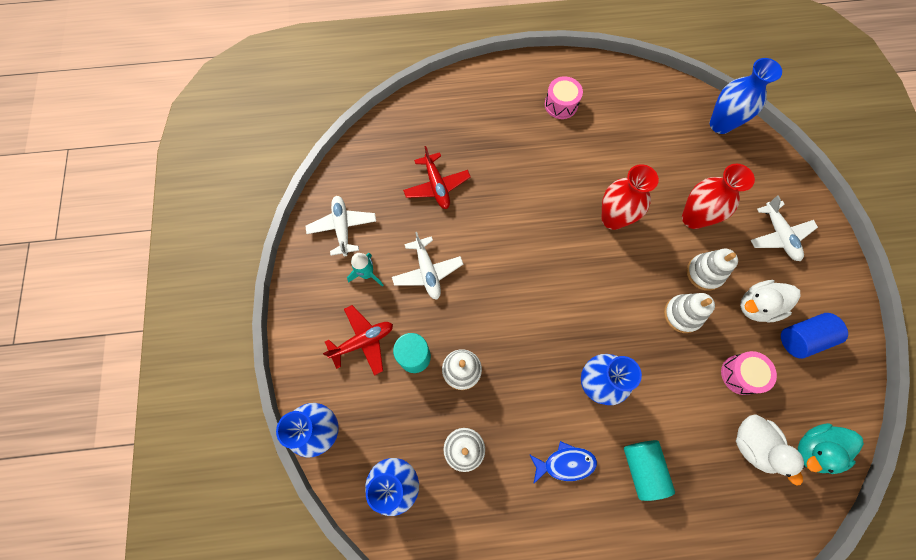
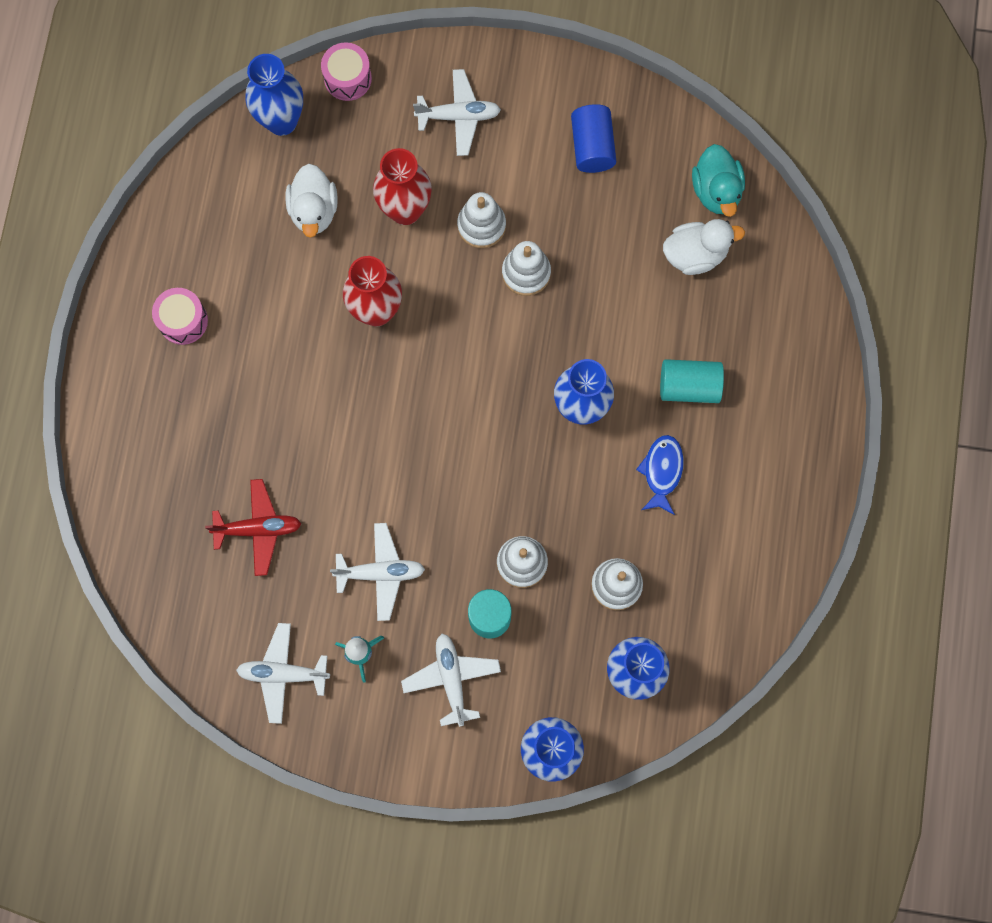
camera: 75 degrees left, 5 degrees up
red plane [323,305,393,376] -> white plane [401,634,501,727]
pink drum [721,351,777,395] -> pink drum moved to [321,42,372,101]
white duck [740,280,801,323] -> white duck moved to [285,164,338,238]

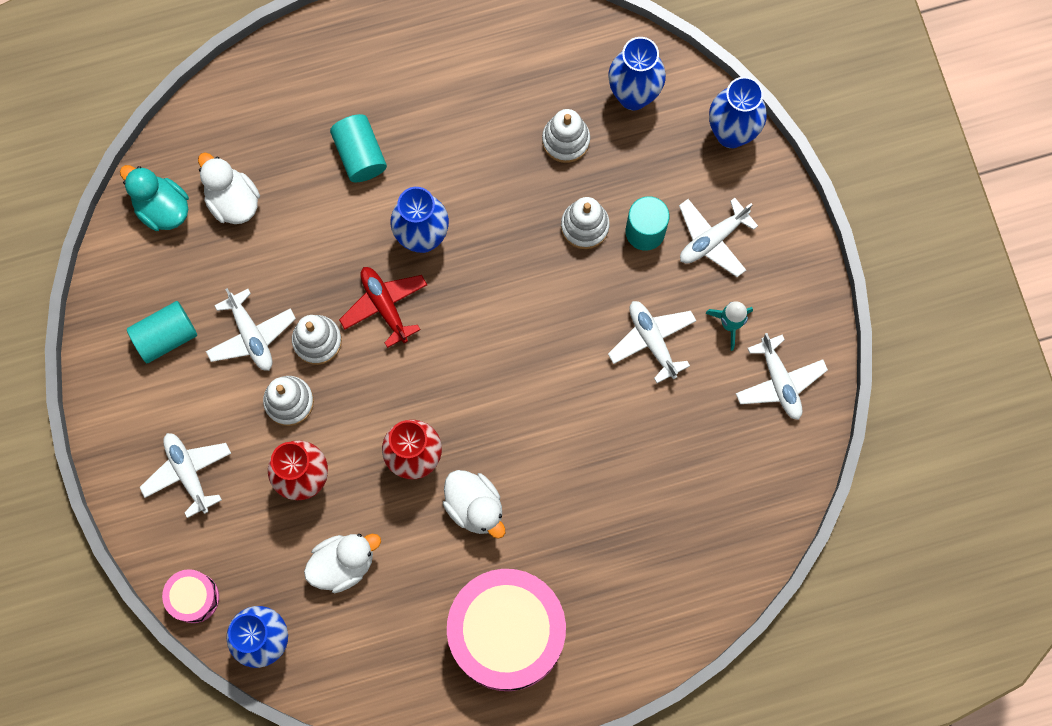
camera: 115 degrees left, 0 degrees up
pink drum [152,288,208,345] -> pink drum [447,569,566,691], size x2.26
red plane [205,479,301,576] -> red plane moved to [339,267,427,348]
blue cylinder [571,104,616,173] -> turquoise cylinder [127,301,197,363]
blue fish [636,435,684,515] -> none
turquoise duck [692,144,745,217] -> turquoise duck turned 105 degrees counterclockwise [120,165,189,231]
none -> white plane [206,288,296,371]
none -> white duck [443,470,505,539]

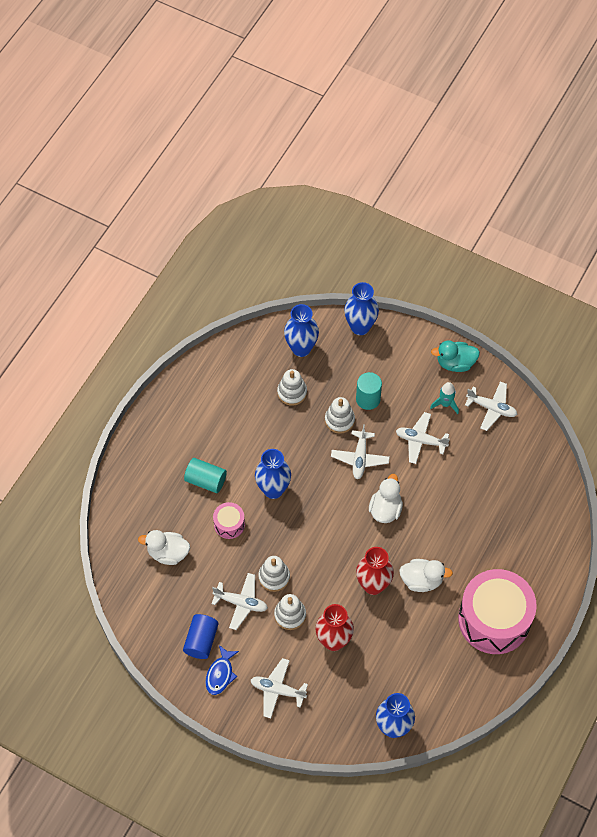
camera: 45 degrees left, 15 degrees down
turquoise duck [120,165,189,231] -> turquoise duck moved to [431,340,480,372]
turquoise cylinder [127,301,197,363] -> blue cylinder [183,614,218,659]
pink drum [162,569,219,623] -> pink drum moved to [213,502,245,539]
white duck [304,534,381,593] -> white duck moved to [369,474,403,523]
red plane [339,267,427,348] -> none
white plane [679,198,758,277] -> white plane moved to [331,424,390,479]
none -> blue fish [206,645,239,695]

